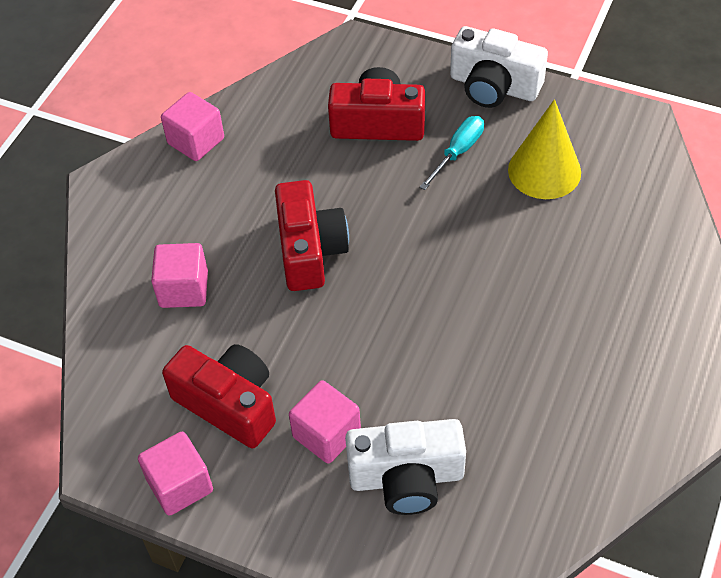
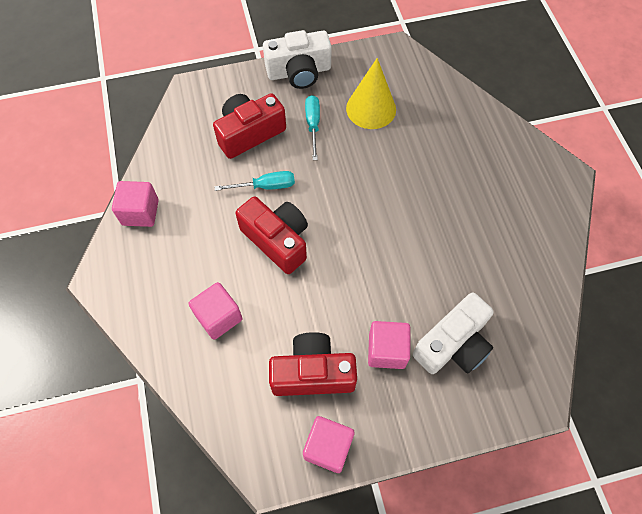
camera: 40 degrees left, 10 degrees up
none -> turquoise screwdriver [214,171,295,191]

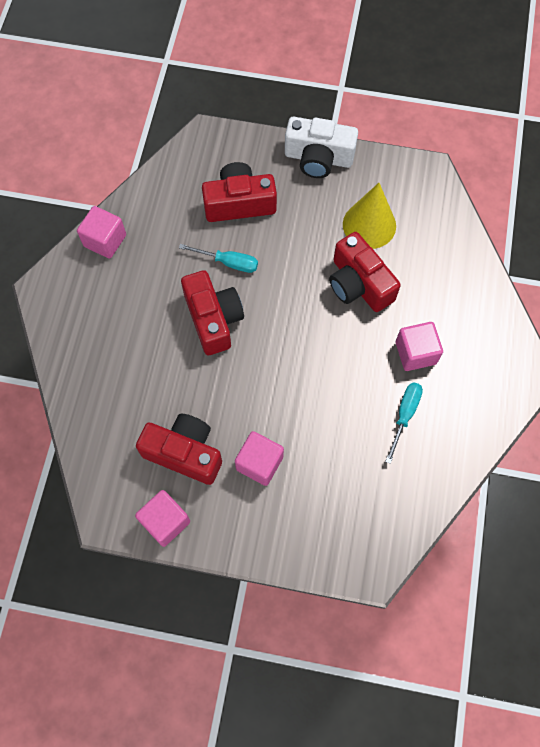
camera: 25 degrees right, 5 degrees up
pink cube [189,282,243,340] -> pink cube moved to [396,322,443,371]
turquoise screwdriver [305,95,320,160] -> turquoise screwdriver moved to [385,382,423,464]
white camera [413,293,494,374] -> none
none -> red camera [329,232,401,312]

